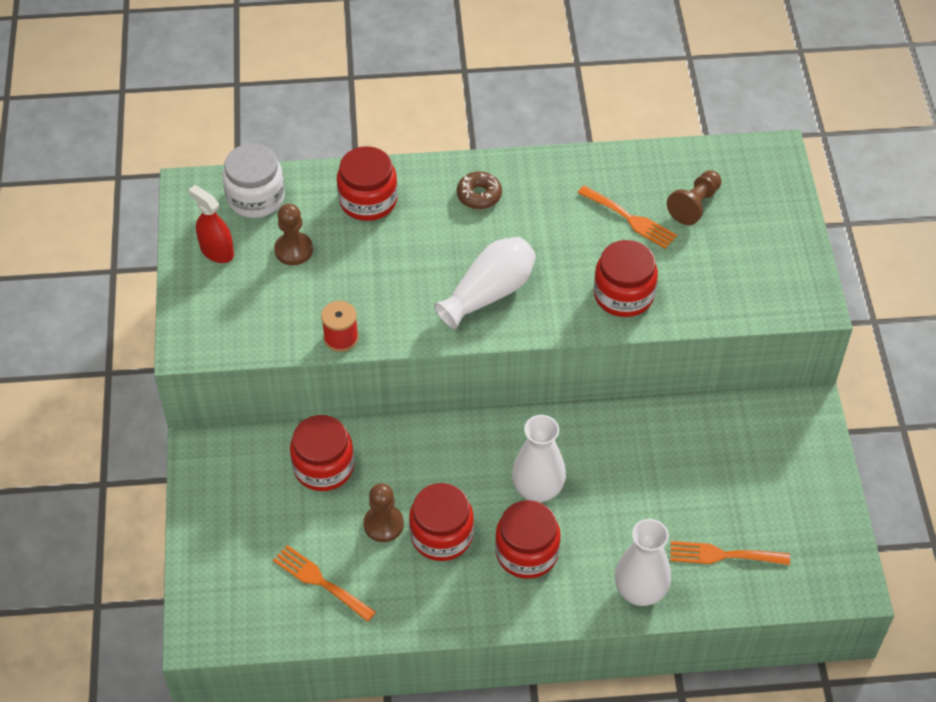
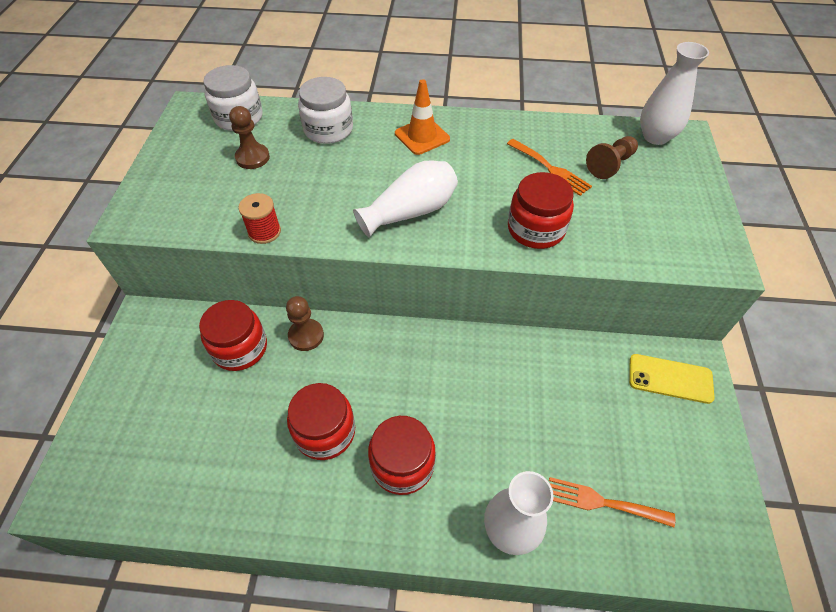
camera: 10 degrees right, 0 degrees up
red spray bottle [188,185,234,263] -> none
orange fork [273,545,376,622] -> none
red jar [337,146,398,221] -> white jar [298,77,353,144]
brown pawn [364,483,404,542] -> brown pawn moved to [286,296,324,351]
brown donut [457,171,502,209] -> orange traffic cone [395,79,450,155]
white vase [512,415,566,502] -> white vase moved to [640,42,709,145]
none -> yellow phone [629,354,715,404]

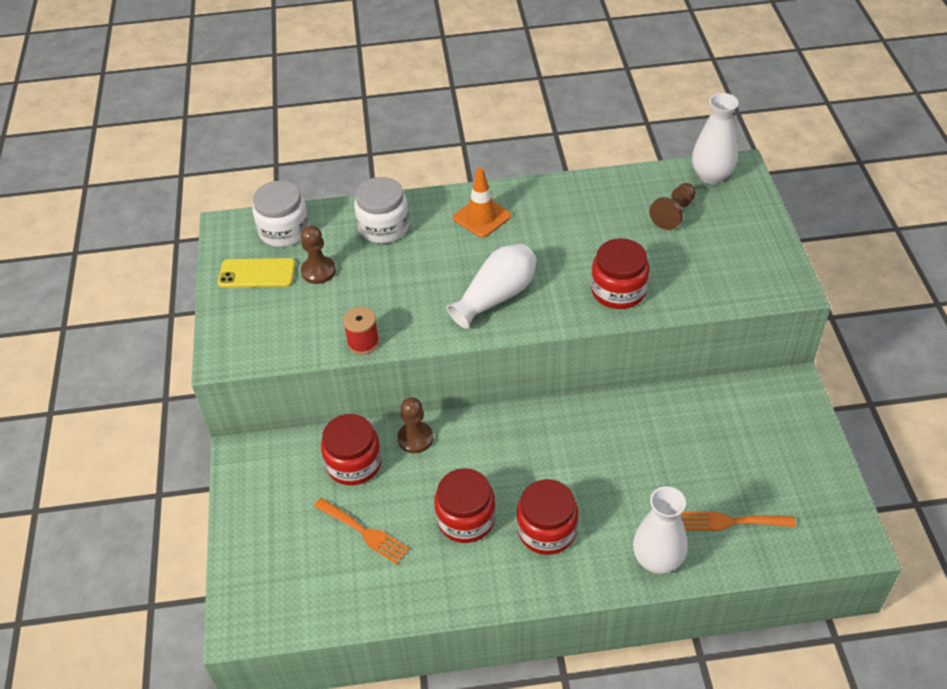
camera: 10 degrees left, 5 degrees down
orange fork [507,139,592,196] -> orange fork moved to [314,498,410,564]
yellow phone [629,354,715,404] -> yellow phone moved to [218,258,296,288]

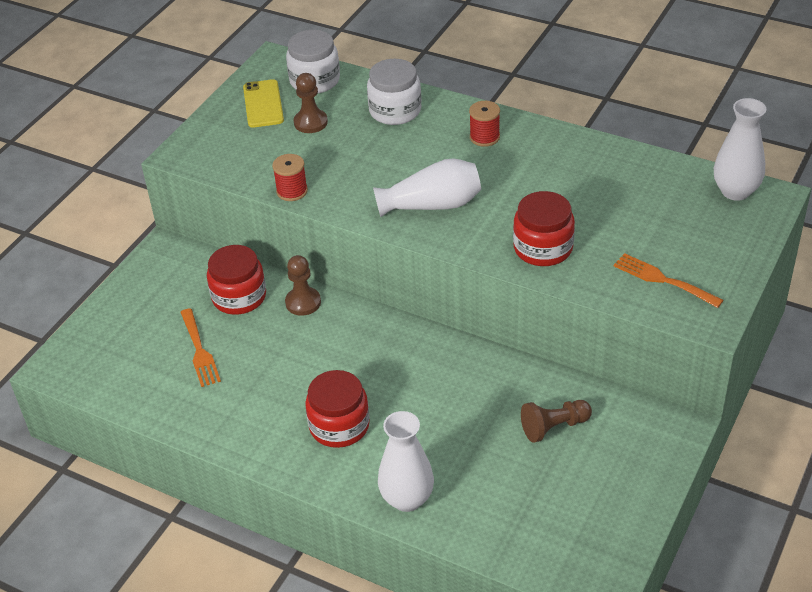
camera: 35 degrees right, 5 degrees down
yellow phone [218,258,296,288] -> yellow phone turned 45 degrees clockwise [243,79,284,128]
red jar [434,468,496,543] -> none
orange traffic cone [453,167,511,238] -> red spool [469,101,500,147]
brown pawn [649,183,696,230] -> brown pawn moved to [521,400,592,443]
orange fork [681,512,796,531] -> orange fork moved to [614,253,723,308]

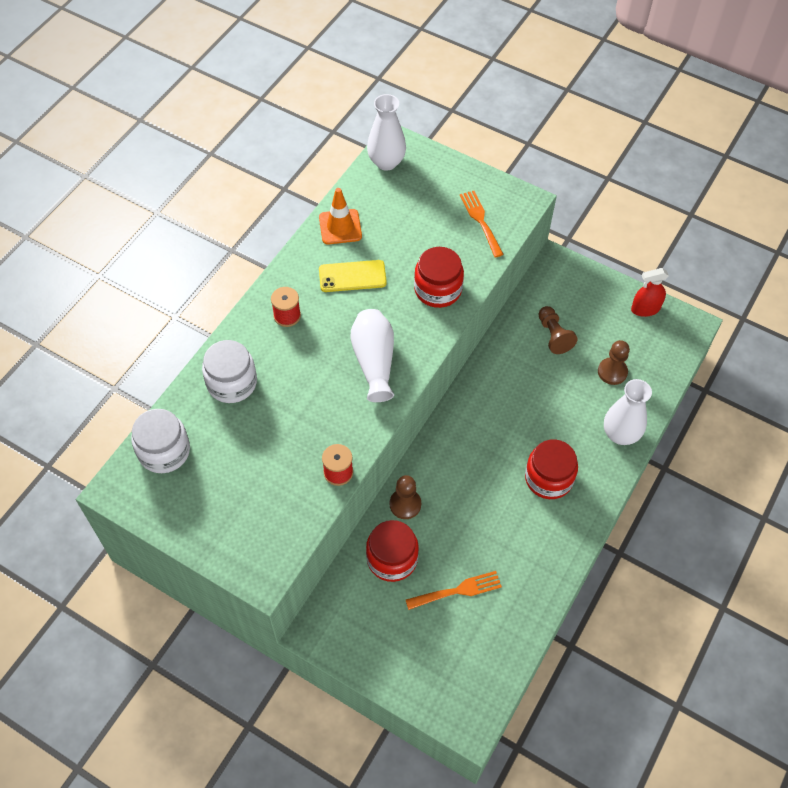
camera: 90 degrees left, 15 degrees up
yellow phone [243,79,284,128] -> yellow phone moved to [319,260,387,292]
brown pawn [294,73,328,133] -> brown pawn moved to [598,340,630,385]
orange fork [614,253,723,308] -> orange fork turned 120 degrees clockwise [460,191,504,257]
none -> orange traffic cone [319,188,362,245]
none -> red spray bottle [631,268,669,317]

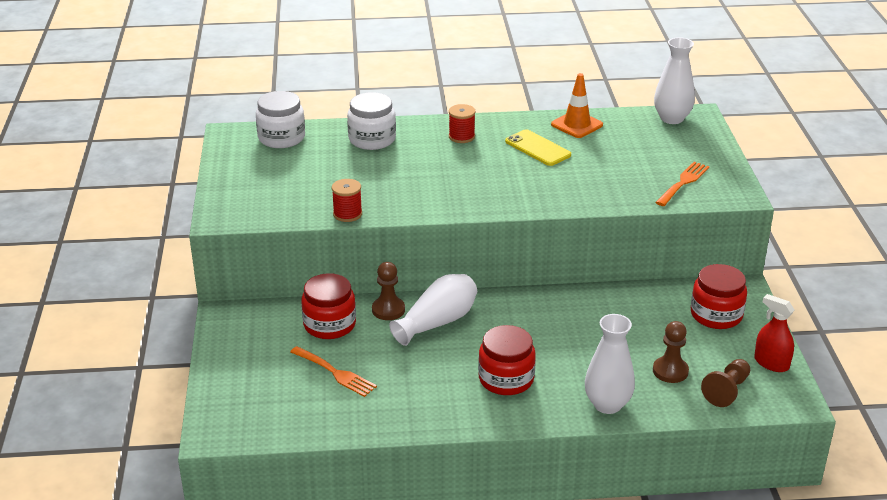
camera: 55 degrees right, 25 degrees down
white vase [351,309,394,402] -> white vase moved to [389,274,477,346]
red jar [414,247,464,308] -> red jar moved to [691,264,747,329]
brown pawn [538,306,578,354] -> brown pawn moved to [701,359,750,407]

